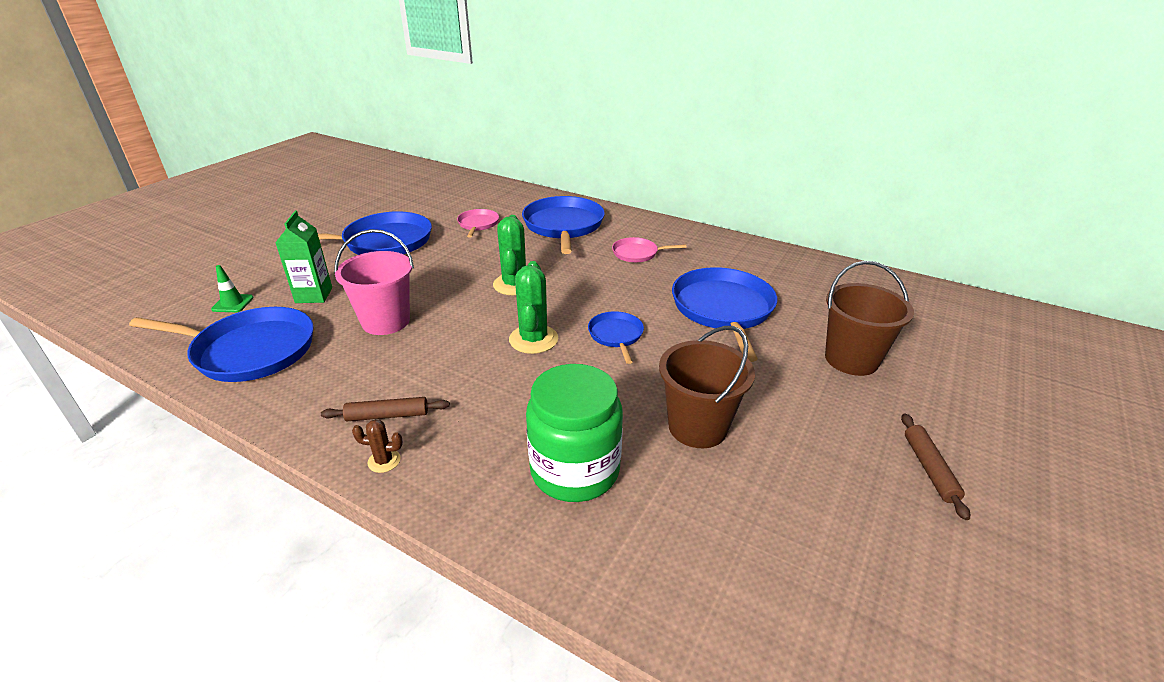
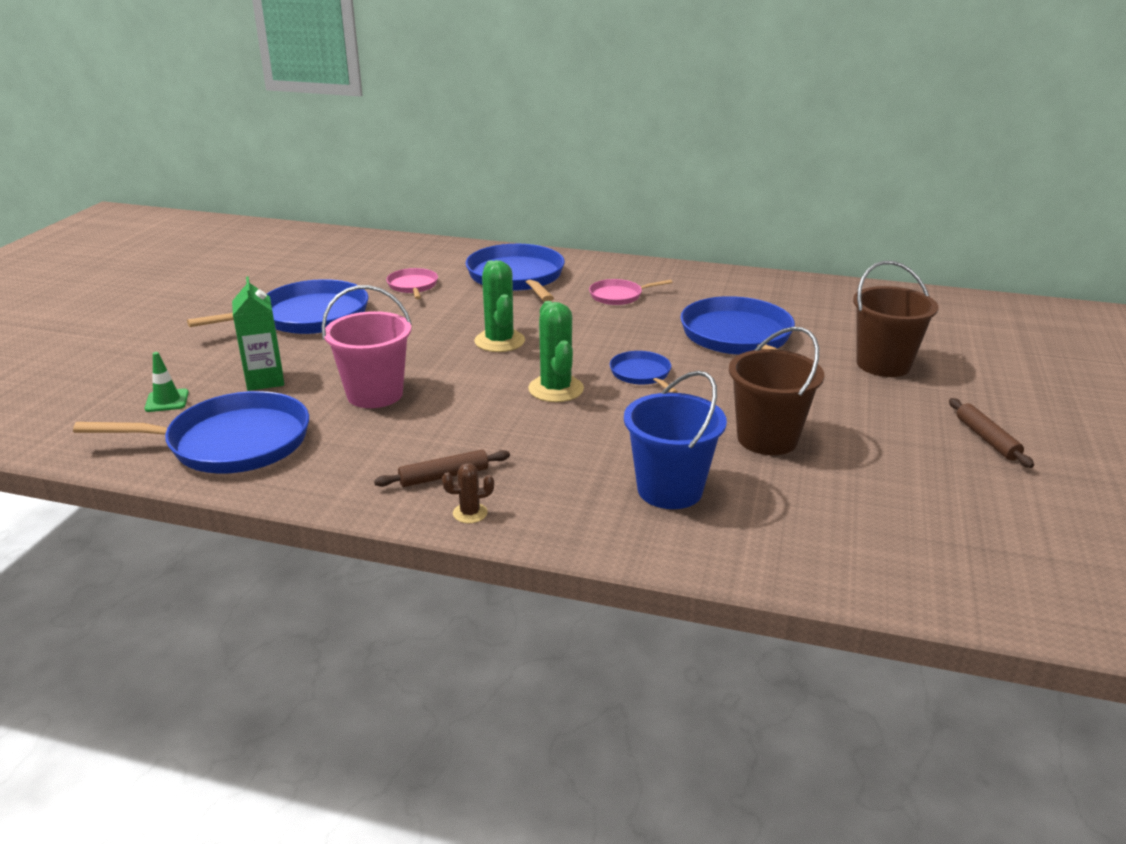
camera: 15 degrees left, 5 degrees down
green jar [526,364,623,502] -> blue bucket [624,371,727,509]

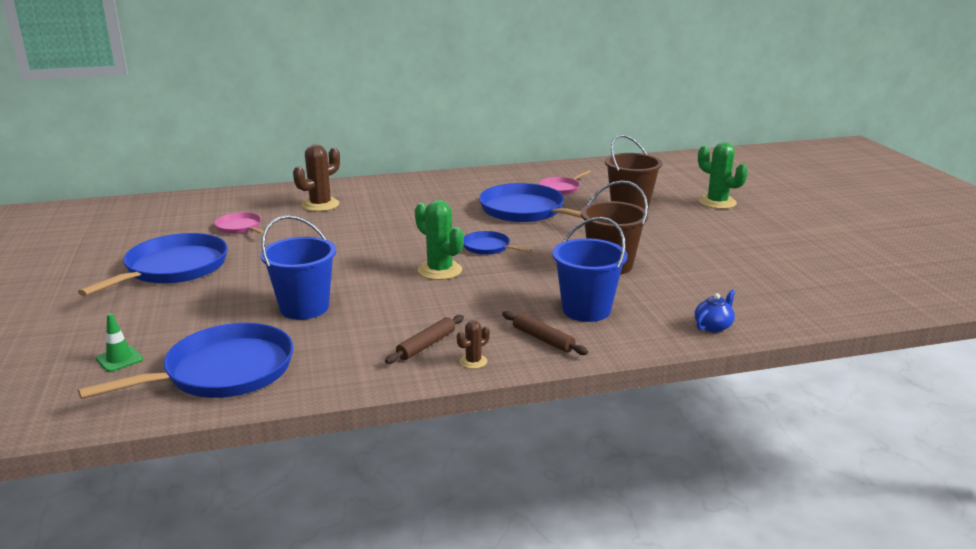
camera: 30 degrees left, 5 degrees down
green carton [232,277,284,391] -> none
pink bucket [322,285,412,408] -> blue bucket [260,215,336,320]
blue pan [466,244,565,302] -> brown cactus [293,144,340,211]
green cactus [474,260,525,352] -> green cactus moved to [698,142,748,209]
pink pan [589,279,672,305] -> pink pan moved to [539,170,591,195]
brown rolling pin [949,398,1034,468] -> brown rolling pin moved to [502,311,588,355]
none -> blue teapot [695,290,735,332]

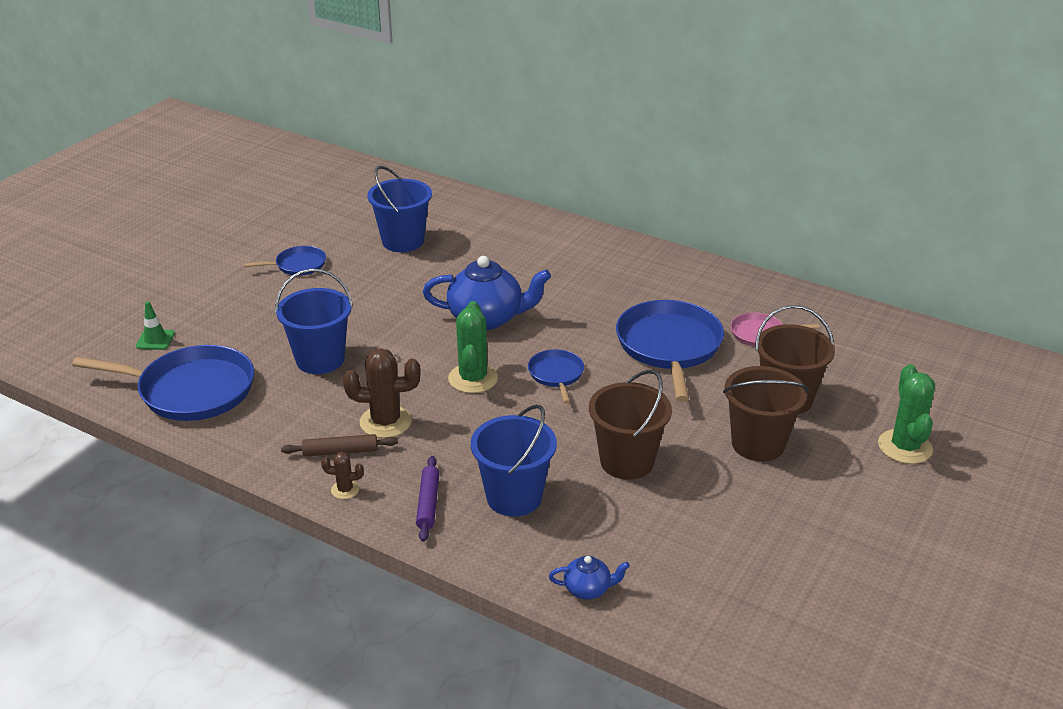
camera: 45 degrees right, 10 degrees up
blue pan [78,233,228,296] -> blue pan [244,246,326,276], size x0.51
pink pan [214,212,264,234] -> blue bucket [368,166,432,252]
brown cactus [293,144,340,211] -> brown cactus moved to [343,348,421,438]
brown rolling pin [502,311,588,355] -> purple rolling pin [416,456,440,542]
none -> blue teapot [423,256,551,330]
none -> brown bucket [723,366,809,462]

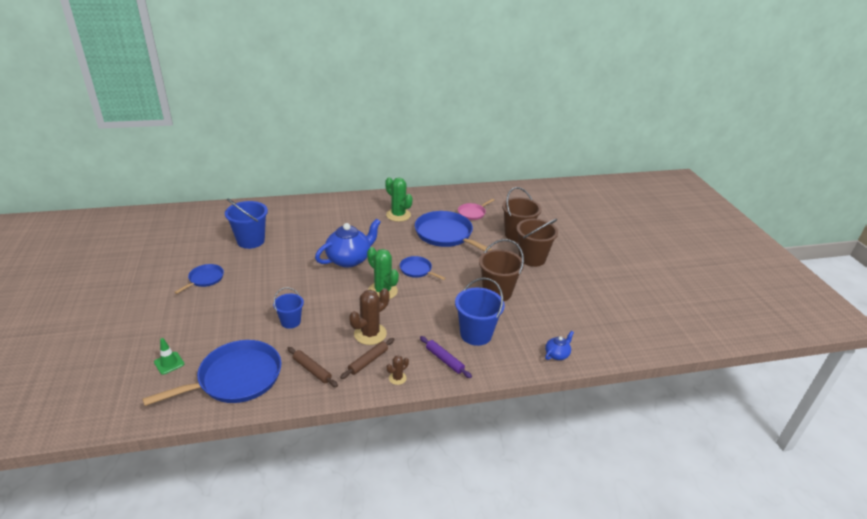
camera: 45 degrees left, 0 degrees up
blue bucket [275,269,353,374] -> blue bucket [273,287,304,329], size x0.61
green cactus [878,364,935,464] -> green cactus moved to [385,177,413,222]
none -> brown rolling pin [287,347,338,387]

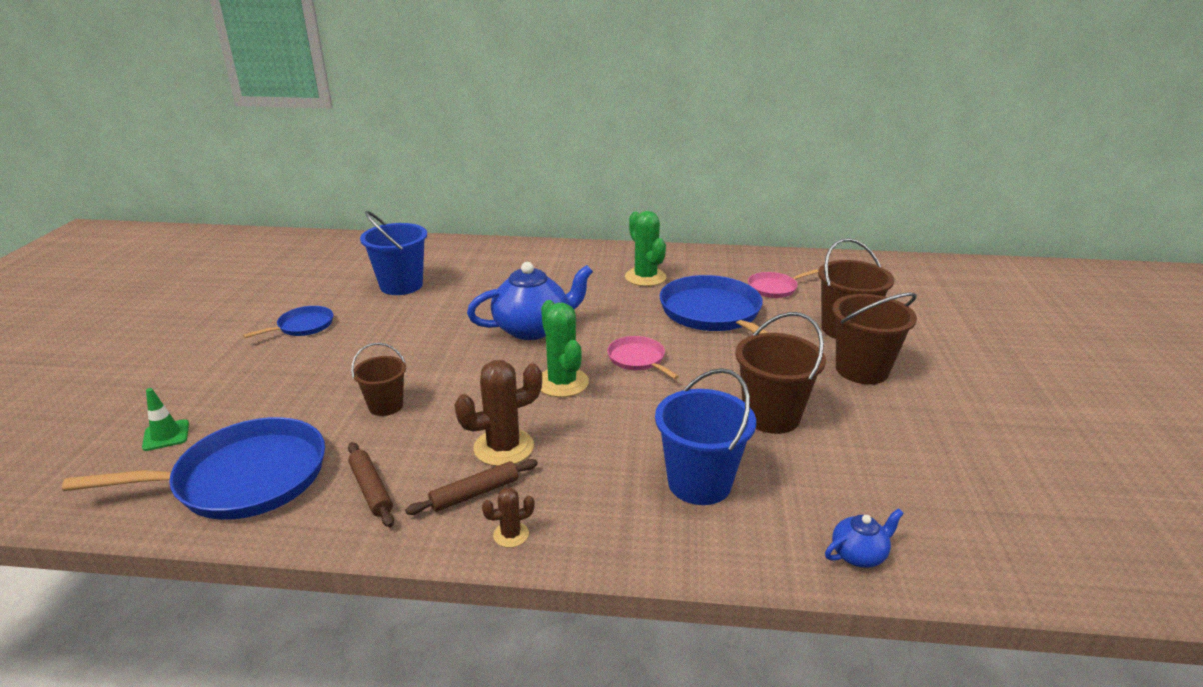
camera: 20 degrees right, 5 degrees down
blue bucket [273,287,304,329] -> brown bucket [351,343,406,416]
blue pan [400,256,445,280] -> pink pan [607,336,679,379]
purple rolling pin [420,336,472,378] -> none

